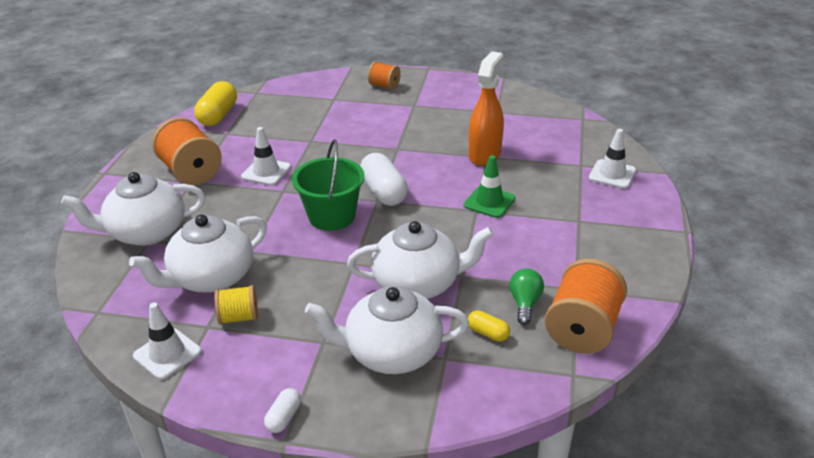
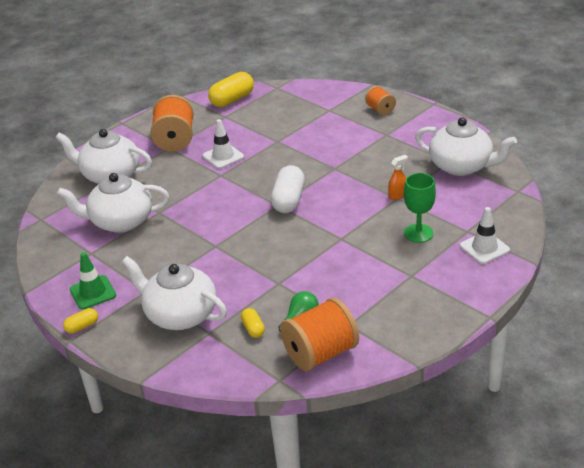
camera: 35 degrees right, 0 degrees up
white traffic cone [133,302,202,380] -> none
yellow spool [215,285,258,325] -> none
white capsule [264,388,301,433] -> yellow capsule [63,308,98,334]
green bucket [292,139,364,231] -> none
white teapot [347,221,494,299] -> white teapot moved to [415,117,517,176]
green traffic cone [464,155,515,218] -> green traffic cone moved to [70,252,116,309]
orange spray bottle [469,51,504,166] -> orange spray bottle [388,155,408,200], size x0.47
none -> green goblet [404,173,436,243]

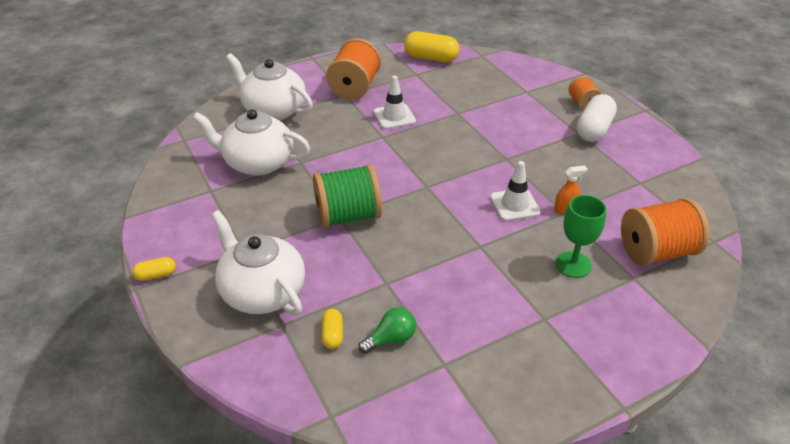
camera: 15 degrees right, 5 degrees up
green traffic cone [70,252,116,309] -> none
yellow capsule [208,72,254,107] -> yellow capsule turned 45 degrees clockwise [404,31,459,62]
white capsule [271,165,305,213] -> white capsule moved to [577,94,617,142]
orange spool [280,297,359,372] -> orange spool moved to [621,198,709,266]
white teapot [415,117,517,176] -> none
white traffic cone [460,207,510,264] -> white traffic cone moved to [490,161,541,221]
none -> green spool [313,164,382,228]

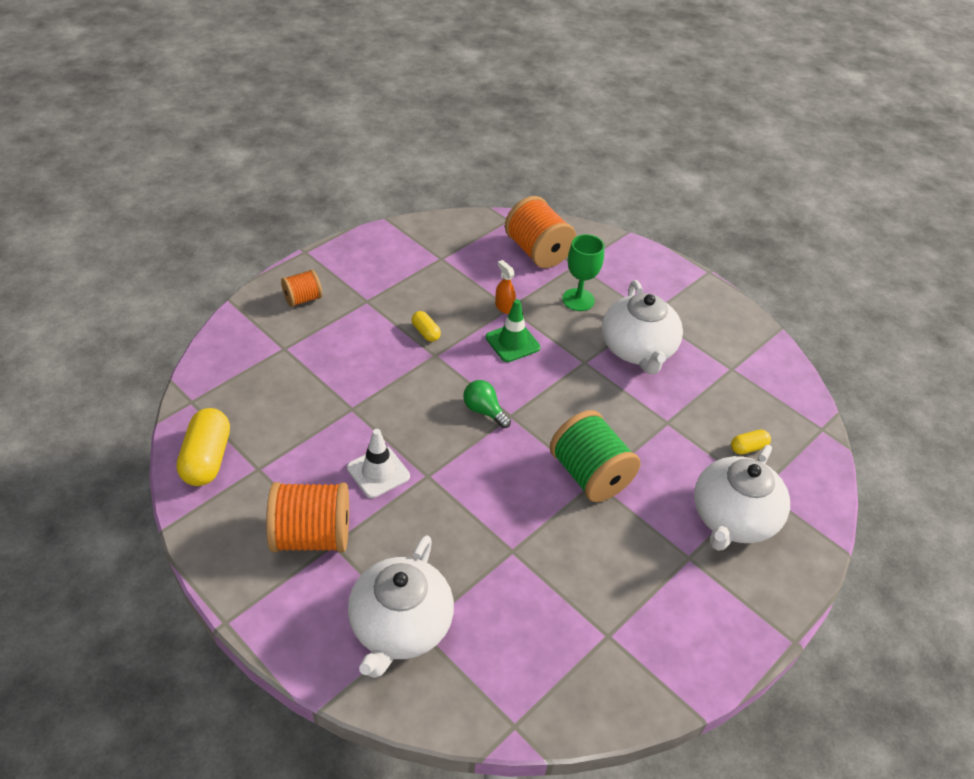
camera: 110 degrees left, 5 degrees up
yellow capsule [132,257,176,281] -> yellow capsule moved to [412,311,441,342]
white teapot [192,109,310,176] -> white teapot moved to [602,280,683,374]
green light bulb [358,307,416,354] -> green light bulb moved to [463,380,511,428]
white traffic cone [490,161,541,221] -> green traffic cone [486,299,540,362]
white capsule [577,94,617,142] -> none

